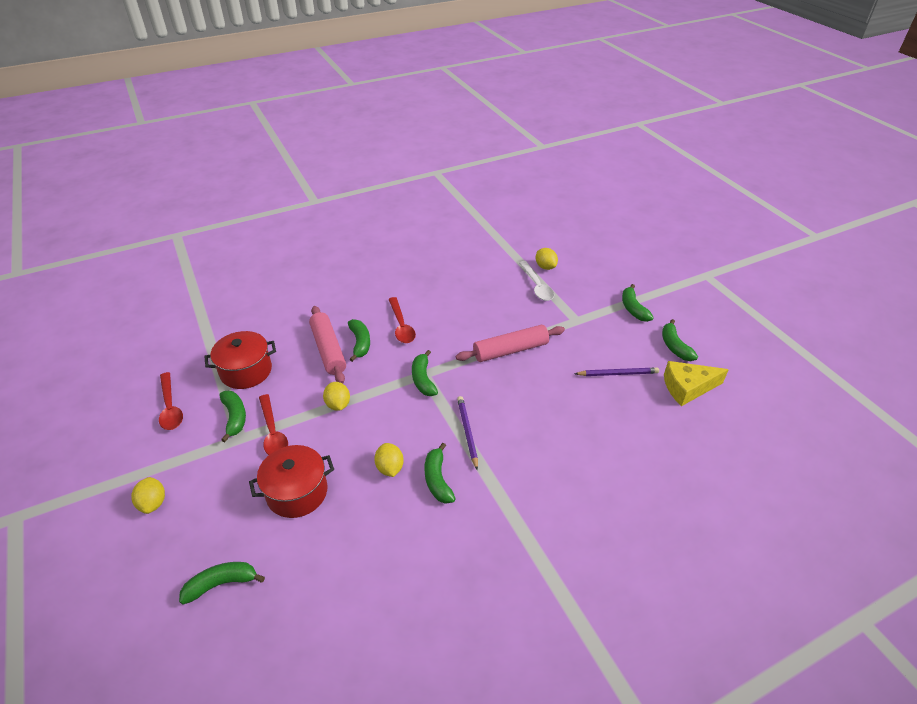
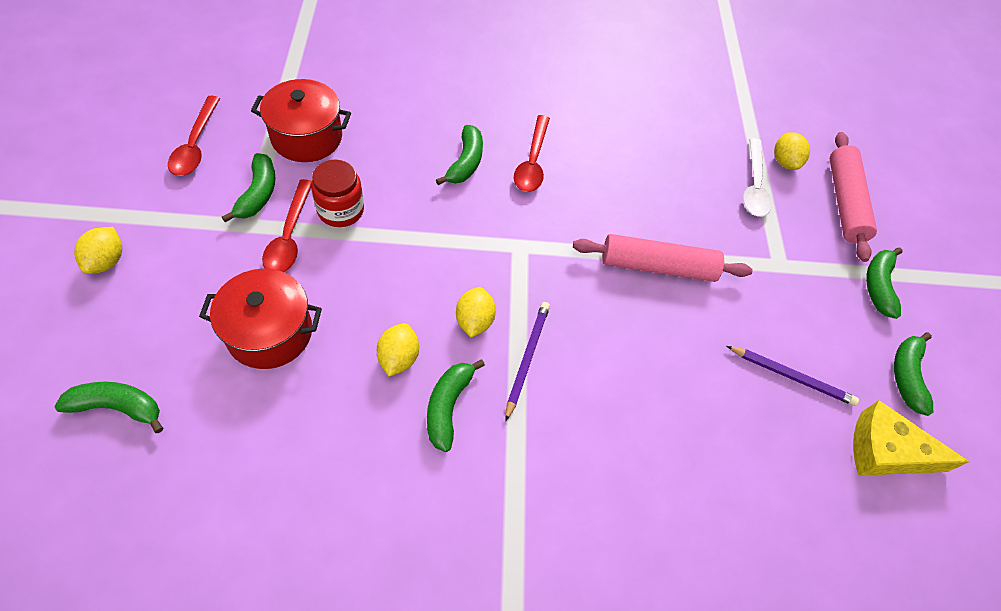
camera: 20 degrees right, 15 degrees up
pink rolling pin [309,306,346,384] -> pink rolling pin moved to [830,132,877,262]
yellow lemon [323,382,350,411] -> yellow lemon moved to [456,287,496,337]
green banana [412,350,438,396] -> none
none -> red jar [311,160,364,227]

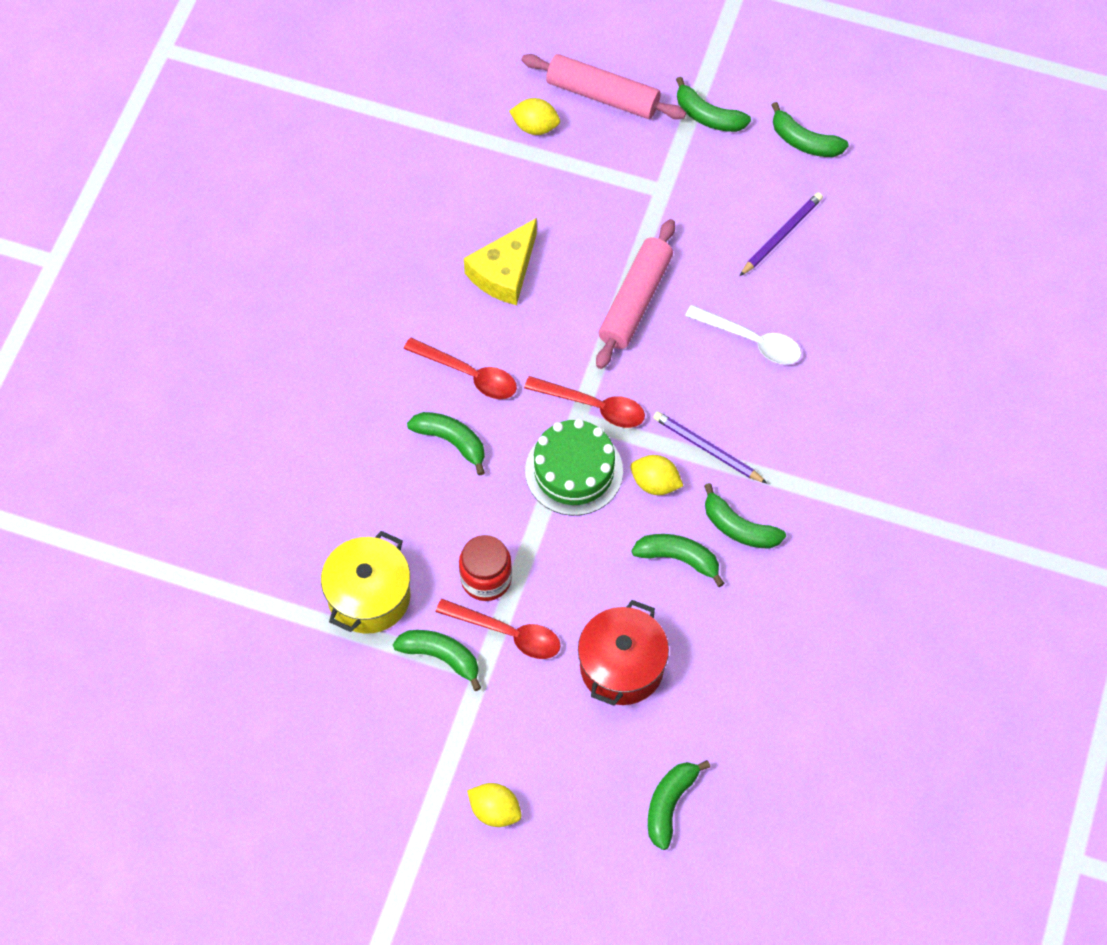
camera: 65 degrees left, 5 degrees up
red spoon [168,96,220,176] -> red spoon moved to [524,376,645,428]
red pot [251,79,351,162] -> yellow pot [321,531,410,634]
yellow lemon [377,323,419,377] -> green banana [631,534,725,587]
white spoon [743,138,772,217] -> white spoon moved to [685,305,801,365]
yellow cheese [853,400,969,476] -> yellow cheese moved to [464,218,537,305]
none -> green cake [525,419,623,516]

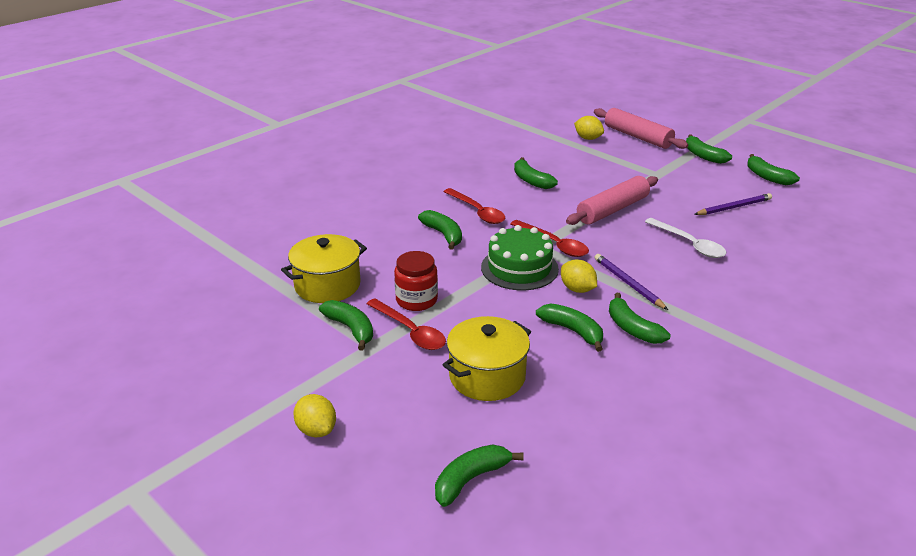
camera: 25 degrees right, 30 degrees down
yellow cheese [464,218,537,305] -> green banana [514,157,558,189]
red pot [578,600,669,706] -> yellow pot [443,316,531,401]

